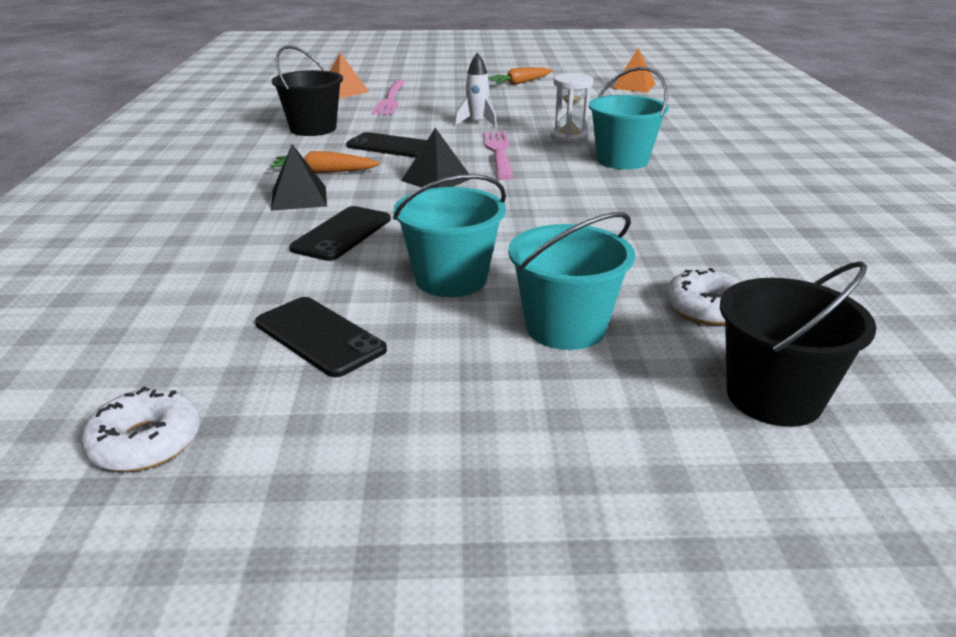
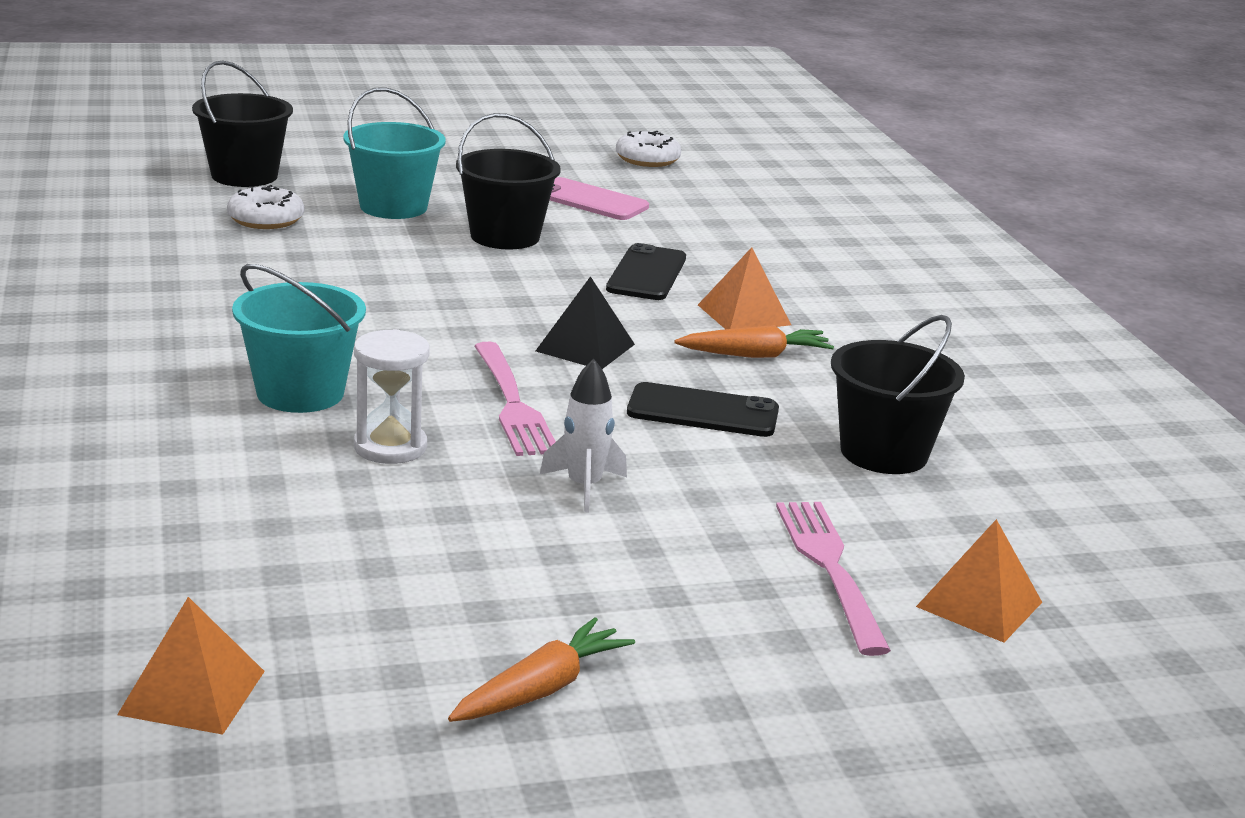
camera: 165 degrees right, 5 degrees down
black phone [255,297,387,377] -> pink phone [550,177,649,220]
black pyramid [271,144,327,211] -> orange pyramid [698,247,791,329]
turquoise bucket [393,174,506,297] -> black bucket [456,113,561,249]

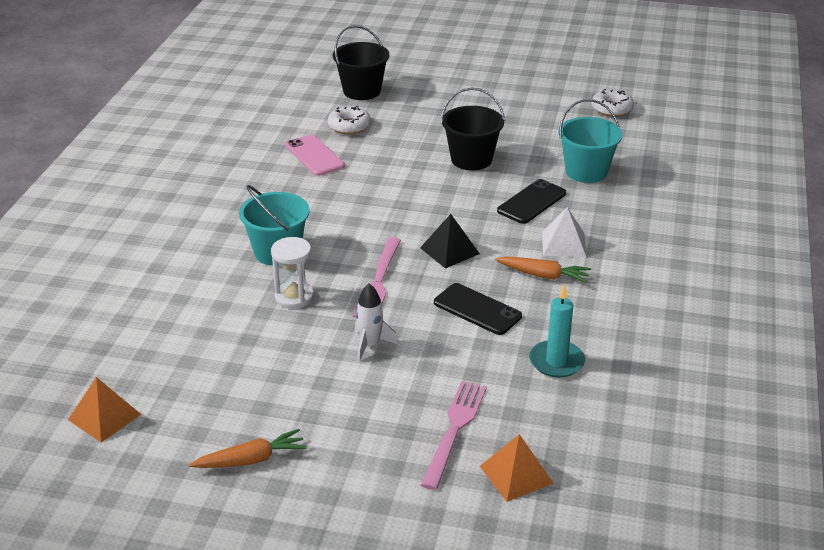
camera: 30 degrees right, 10 degrees up
turquoise bucket [343,87,446,219] -> turquoise bucket moved to [558,99,623,183]
pink phone [550,177,649,220] -> pink phone moved to [285,135,345,176]
orange pyramid [698,247,791,329] -> white pyramid [542,207,586,257]
black bucket [831,315,965,474] -> turquoise candle [529,284,585,378]

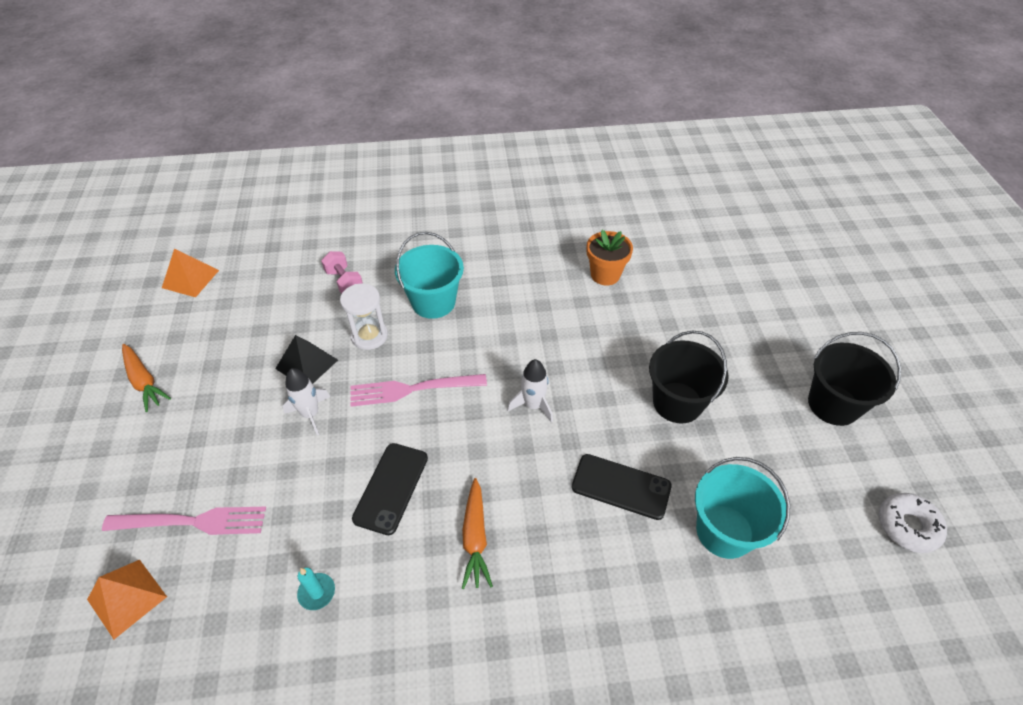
camera: 70 degrees right, 15 degrees up
pink phone [285,135,345,176] -> orange flower pot [587,230,633,285]
white donut [328,106,371,134] -> none
black bucket [333,25,389,100] -> black bucket moved to [808,332,901,426]
black pyramid [420,214,480,268] -> black pyramid moved to [275,335,338,384]
turquoise candle [529,284,585,378] -> turquoise candle [297,568,335,610], size x0.58
white pyramid [542,207,586,257] -> none
none -> pink dumbbell [321,251,363,294]
none -> white rocket [507,359,553,423]

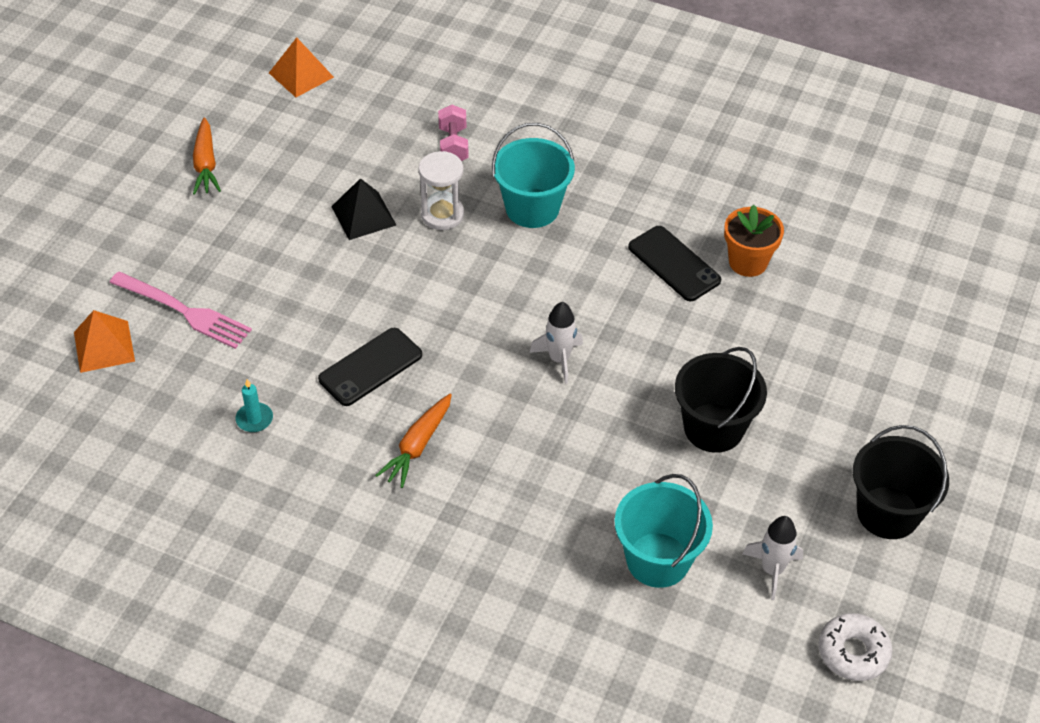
camera: 30 degrees right, 0 degrees up
white rocket [283,368,330,435] -> white rocket moved to [742,516,803,600]
pink fork [350,374,487,407] -> none
black phone [572,454,672,520] -> black phone moved to [628,226,721,301]

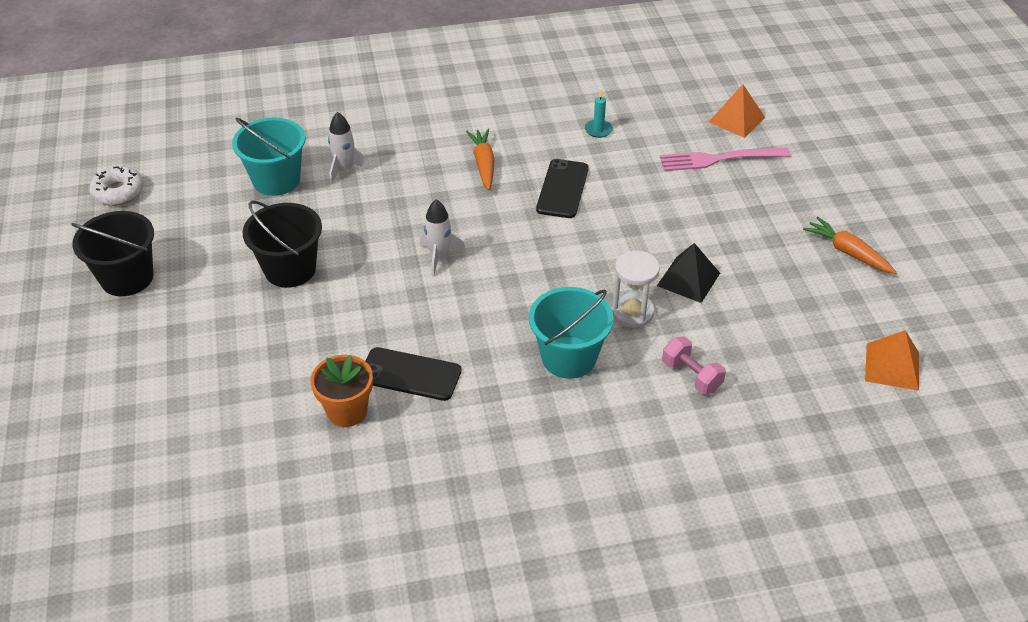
camera: 145 degrees right, 5 degrees down
white rocket [742,516,803,600] -> white rocket moved to [328,112,371,184]

